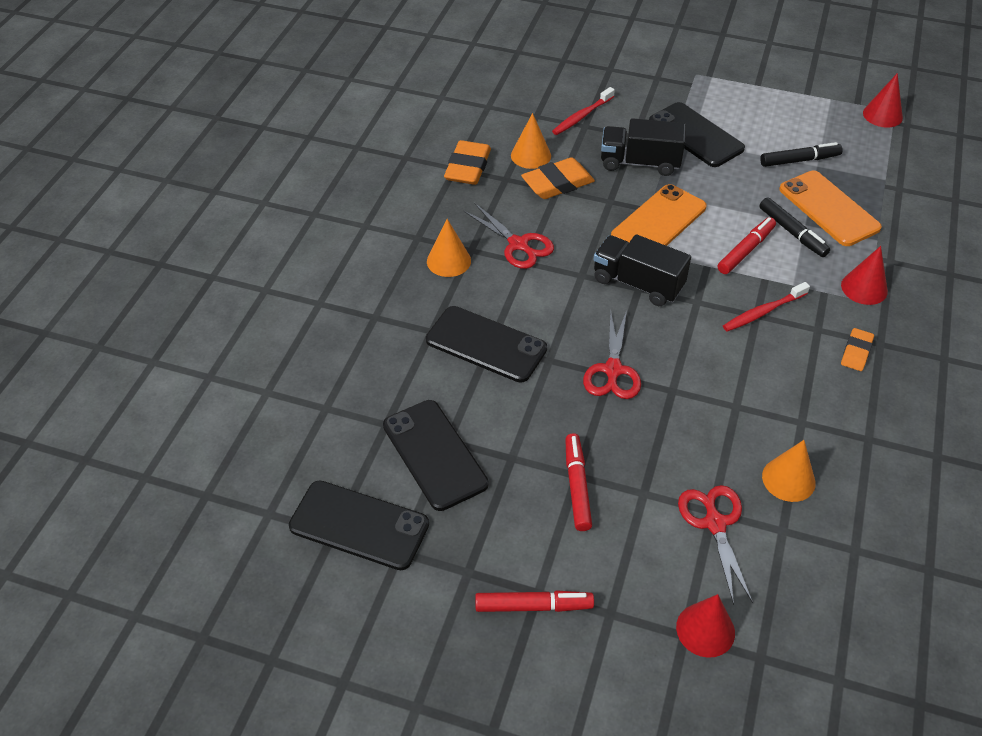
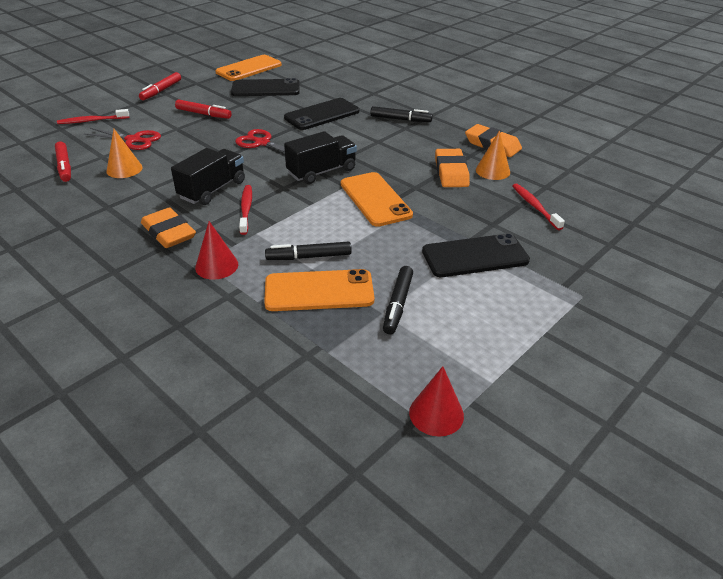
camera: 115 degrees right, 10 degrees down
black phone [289,480,429,570] -> orange phone [215,55,282,81]
orange cone [427,219,471,277] -> black marker [370,106,433,122]
red scissors [464,203,554,269] -> none
black truck [601,118,686,176] -> black truck moved to [171,148,245,205]
red cone [676,594,735,658] -> red toothbrush [57,109,129,124]
red marker [718,217,776,274] -> red marker moved to [55,142,71,182]
orange eraser [841,328,874,371] -> orange eraser [141,207,196,248], size x1.72

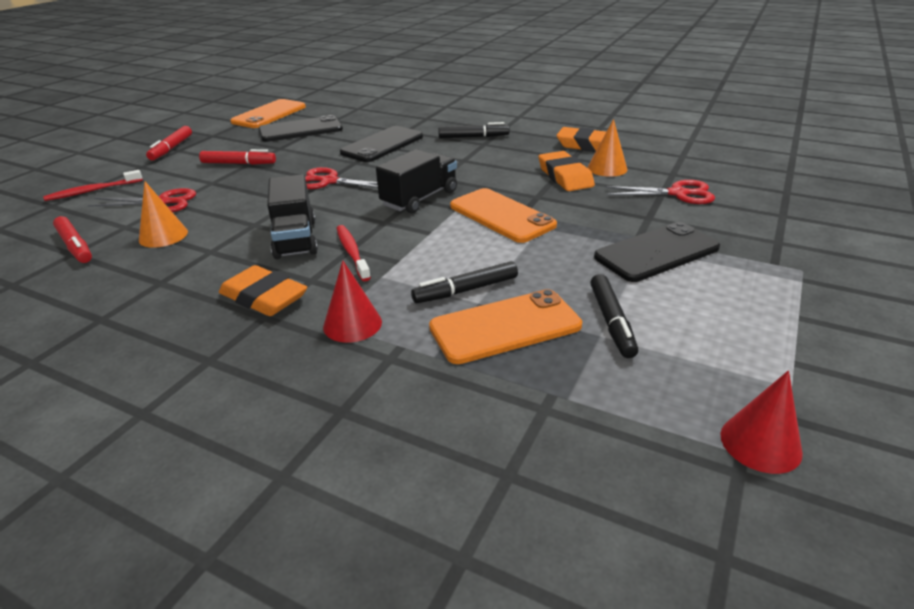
camera: 15 degrees left, 5 degrees down
black truck [171,148,245,205] -> black truck turned 150 degrees clockwise [267,174,318,259]
red toothbrush [513,184,565,230] -> red scissors [605,180,715,204]

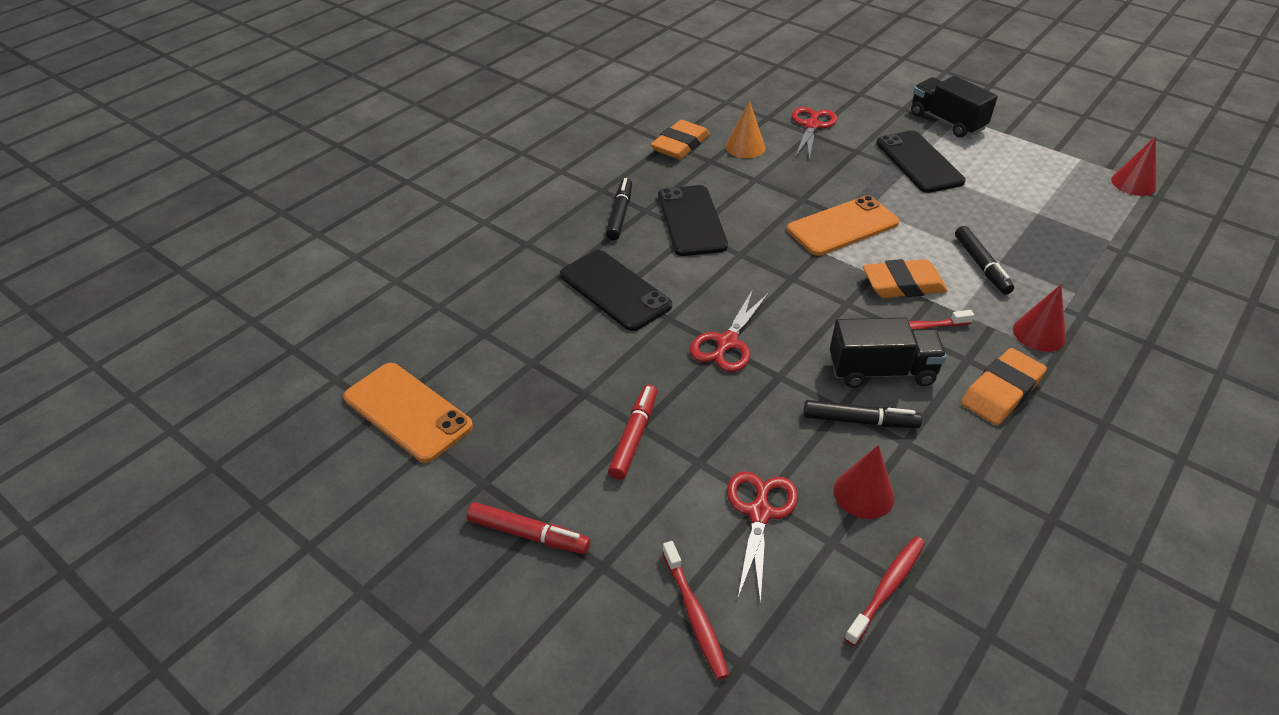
camera: 80 degrees left, 10 degrees up
red marker [53,216,92,263] -> red toothbrush [844,536,925,646]
orange cone [139,181,188,248] -> red cone [834,445,895,519]
black phone [258,115,343,142] -> black phone moved to [658,185,728,256]
black truck [376,149,457,213] -> black truck moved to [911,76,998,137]
orange phone [429,289,582,364] -> none
orange eraser [539,151,595,191] -> orange eraser moved to [863,259,948,298]
black marker [590,274,638,358] -> black marker moved to [804,400,922,428]

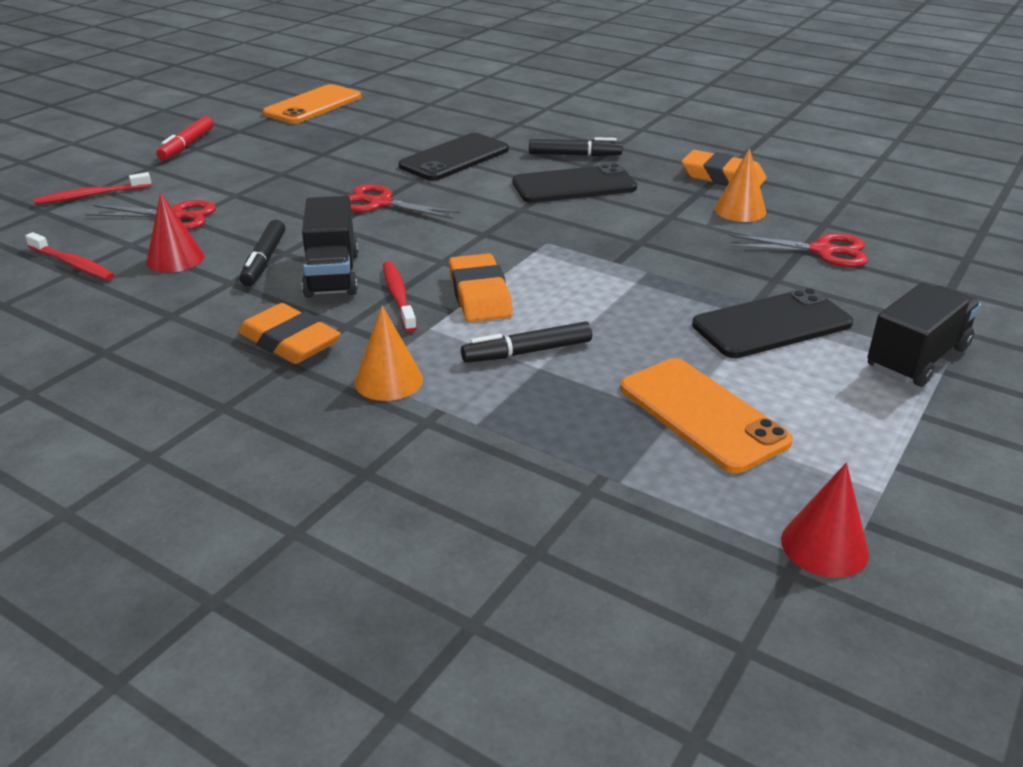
camera: 85 degrees right, 10 degrees down
red marker [608,385,657,480] -> none
orange phone [787,195,899,256] -> orange phone moved to [620,358,793,473]
red cone [1013,284,1066,352] -> orange cone [355,305,423,401]

